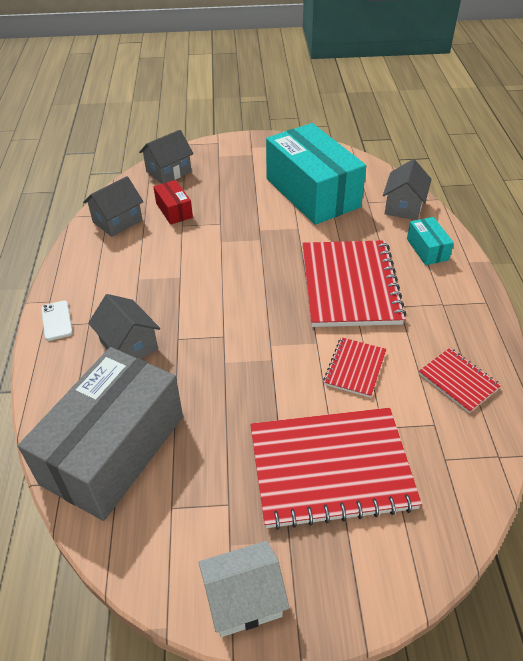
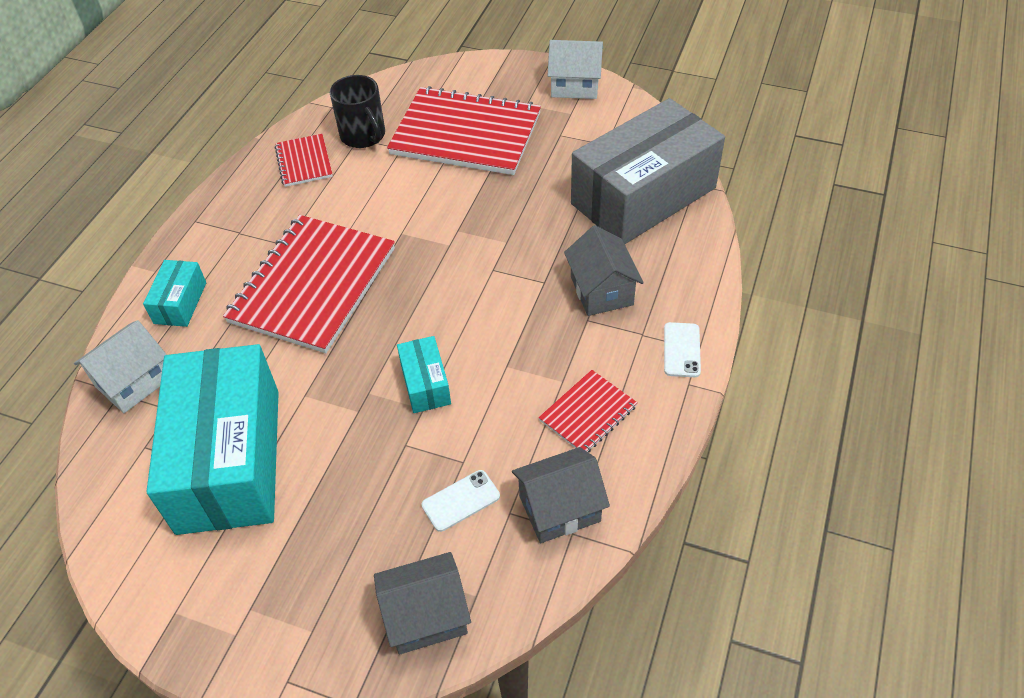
camera: 155 degrees left, 5 degrees up
red box [153,180,193,225] -> white phone [422,470,500,532]
red notebook [323,337,386,398] -> red notebook moved to [539,370,638,452]
grey house [383,159,431,220] -> white house [74,320,167,413]
none -> black mug [330,75,385,148]
none -> turquoise box [397,336,451,413]

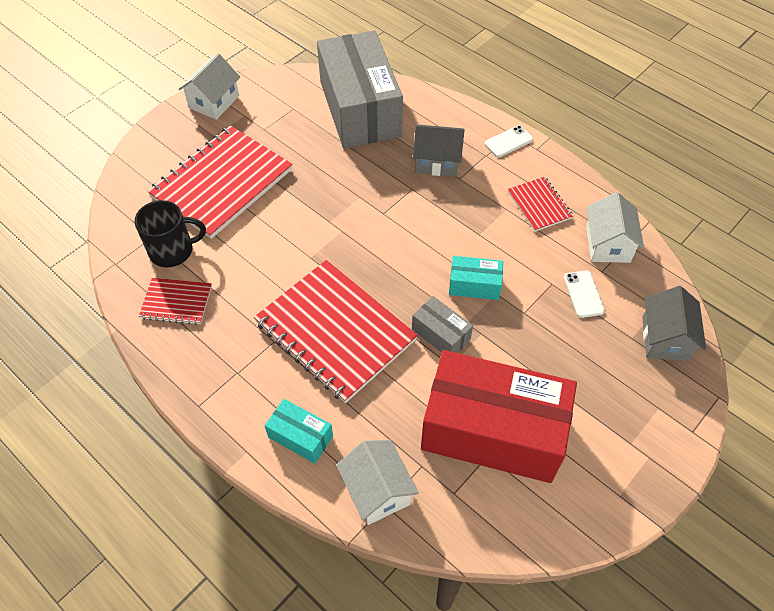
camera: 70 degrees left, 5 degrees up
turquoise box [146,344,279,535] -> red box [421,350,577,483]
grey house [512,447,610,543] -> white house [586,192,644,263]
white phone [664,322,701,377] -> white phone turned 60 degrees counterclockwise [484,125,533,158]
none -> grey box [412,296,473,353]

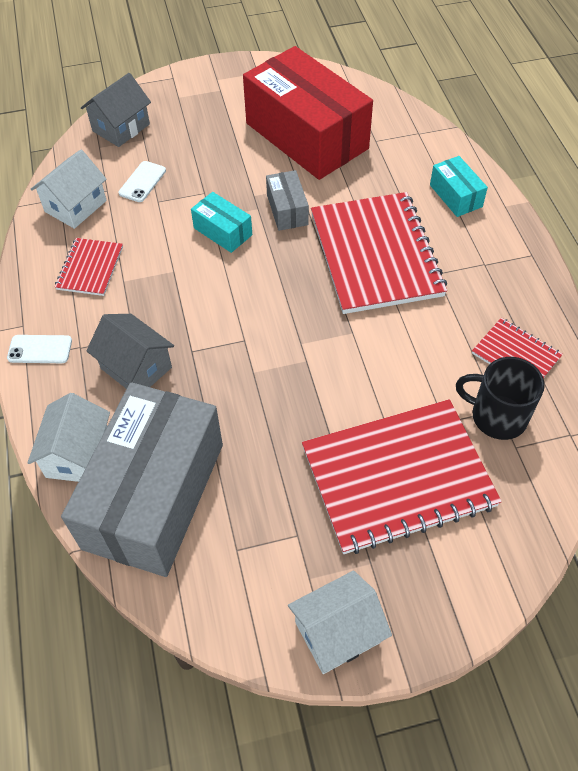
camera: 145 degrees left, 0 degrees up
white house [336,440,419,525] -> white house moved to [28,393,110,482]

